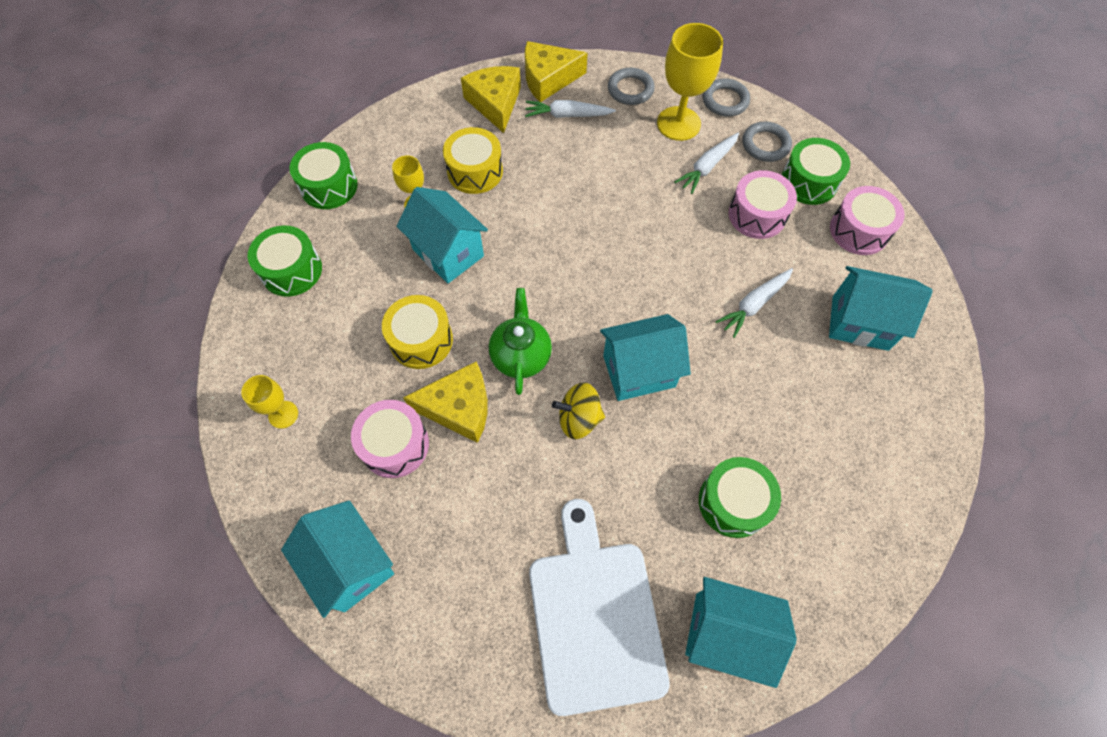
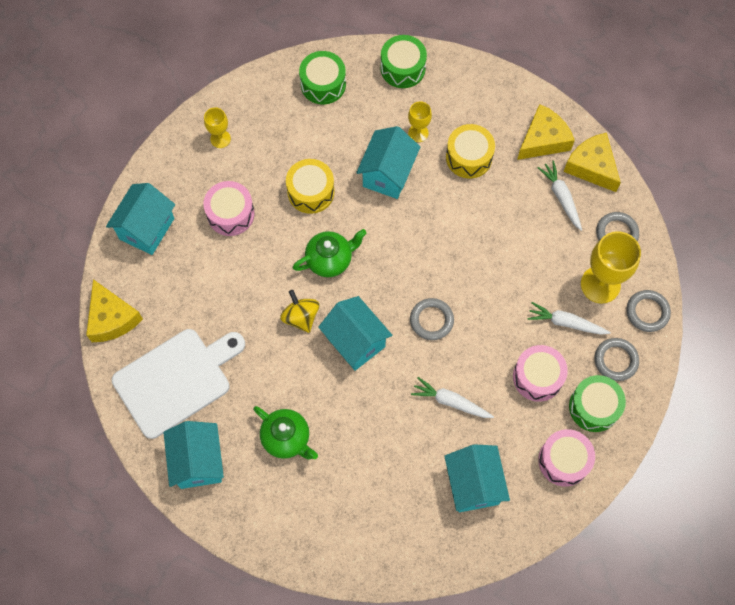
camera: 65 degrees right, 5 degrees up
yellow cheese [403,361,488,443] -> yellow cheese moved to [86,279,143,342]
green drum [699,457,781,538] -> green teapot [253,406,318,460]
none -> grey ring [410,298,454,340]

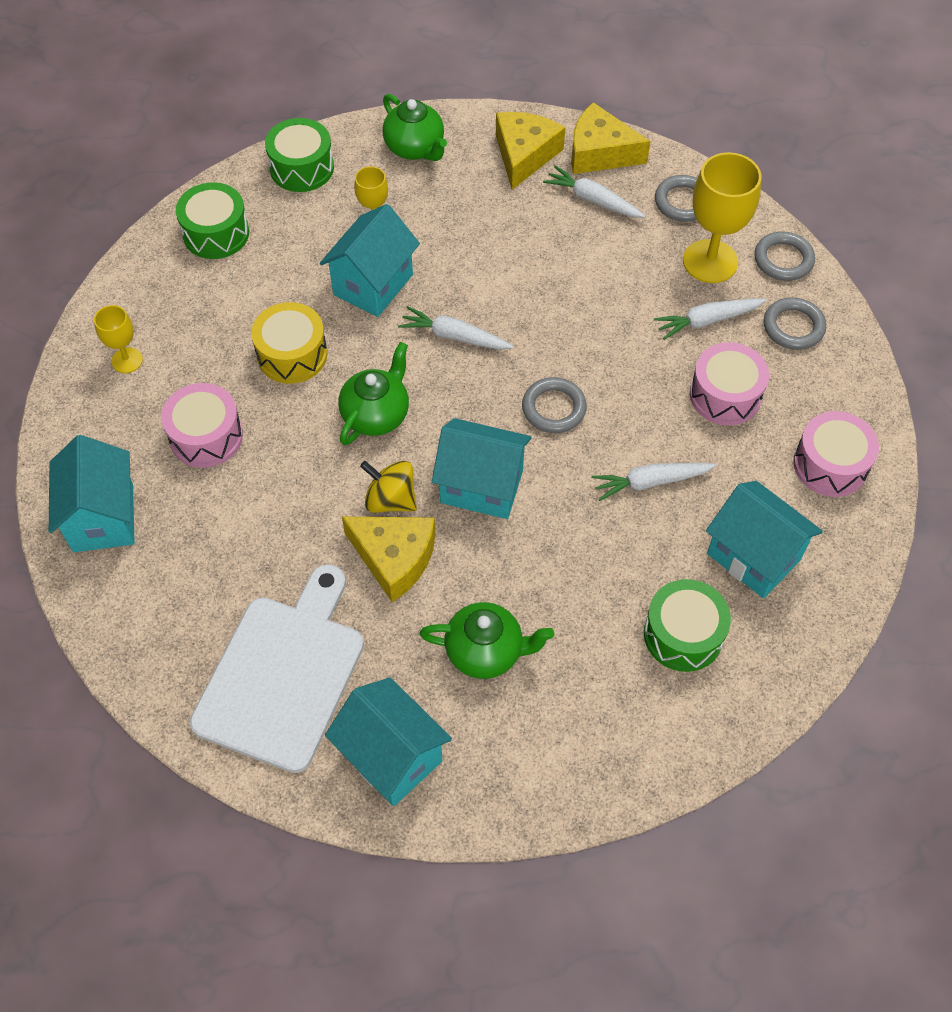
camera: 35 degrees left, 10 degrees down
yellow cheese [86,279,143,342] -> yellow cheese moved to [342,516,435,602]
turquoise house [356,126,420,199] -> turquoise house turned 45 degrees clockwise [320,204,420,317]
yellow drum [446,124,495,179] -> none
green drum [569,375,626,432] -> green drum moved to [644,579,731,672]
none -> green teapot [383,94,447,161]
none -> white carrot [398,306,514,350]

